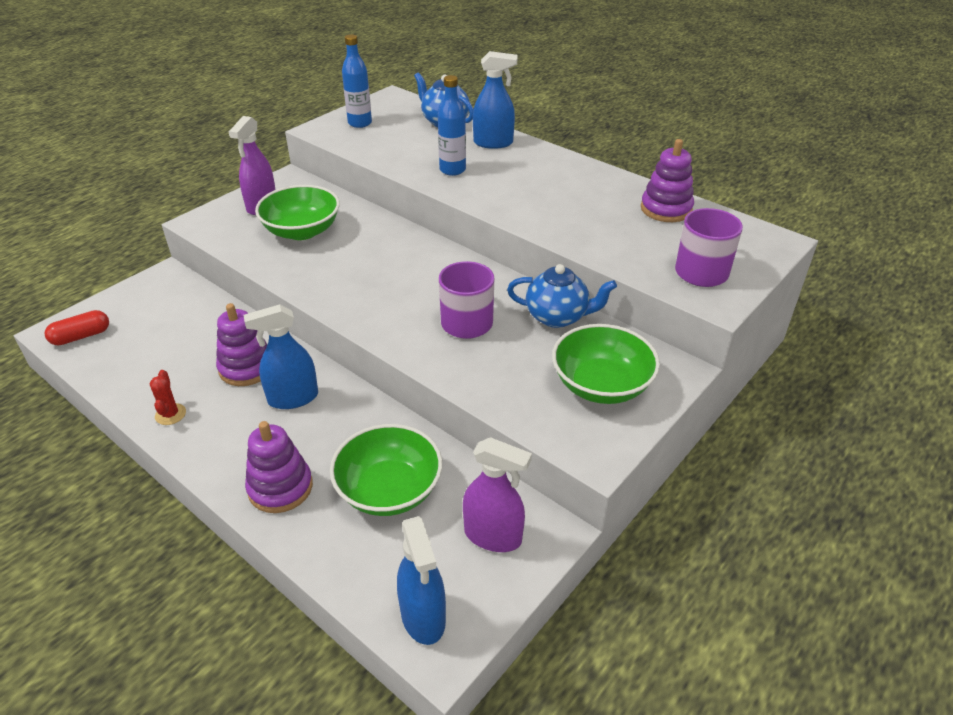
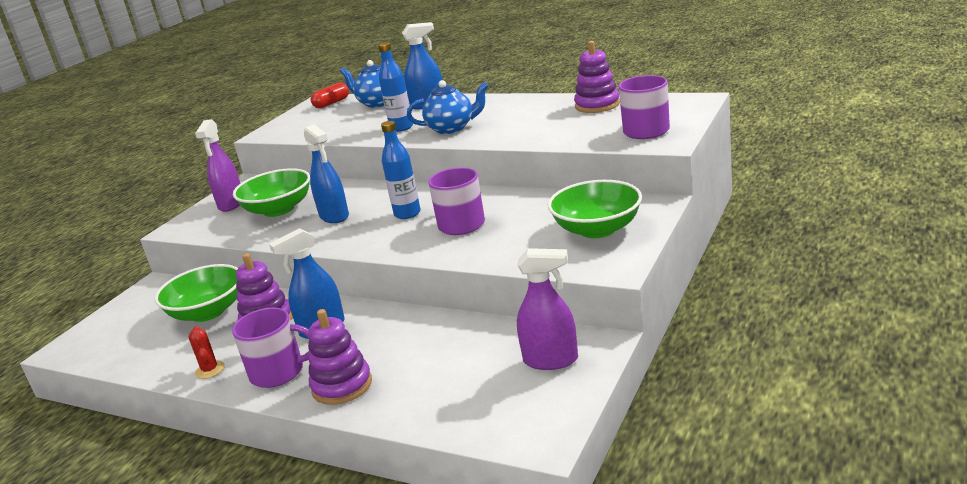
camera: 10 degrees left, 15 degrees down
red capsule [45,310,109,346] -> red capsule moved to [311,83,349,108]
green bowl [330,424,442,516] -> green bowl moved to [155,264,238,322]
blue bottle [342,35,372,128] -> blue bottle moved to [381,121,421,219]
blue spray bottle [397,516,446,645] -> blue spray bottle moved to [304,125,349,223]
blue teapot [507,264,617,328] -> blue teapot moved to [407,80,489,134]
none -> purple mug [232,307,310,388]

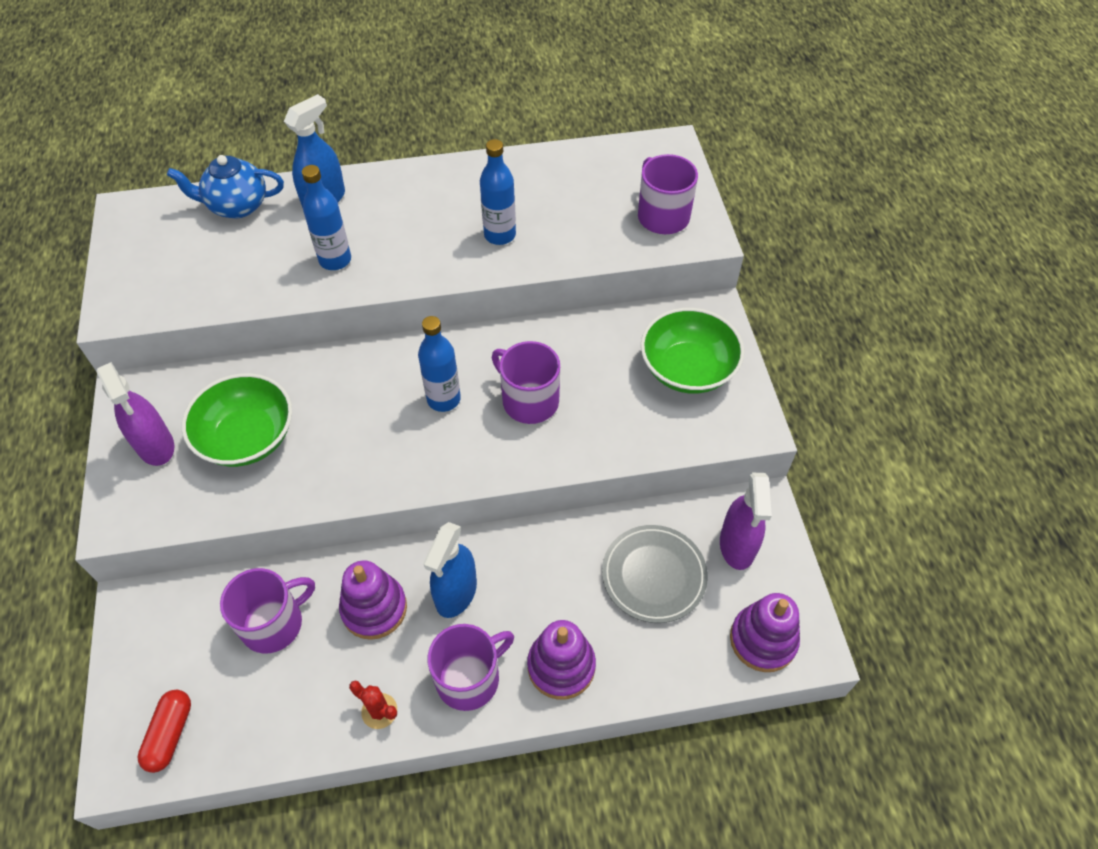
camera: 40 degrees left, 30 degrees up
green bowl [155,264,238,322] -> purple mug [220,568,315,654]
blue spray bottle [304,125,349,223] -> none
red capsule [311,83,349,108] -> red capsule moved to [138,690,191,773]
blue teapot [407,80,489,134] -> none
purple spray bottle [517,248,578,370] -> purple spray bottle turned 120 degrees clockwise [720,473,772,570]
purple stacking toy [574,41,620,113] -> purple stacking toy moved to [730,593,800,672]
none -> blue bottle [480,139,516,245]
none -> grey plate [602,525,708,623]

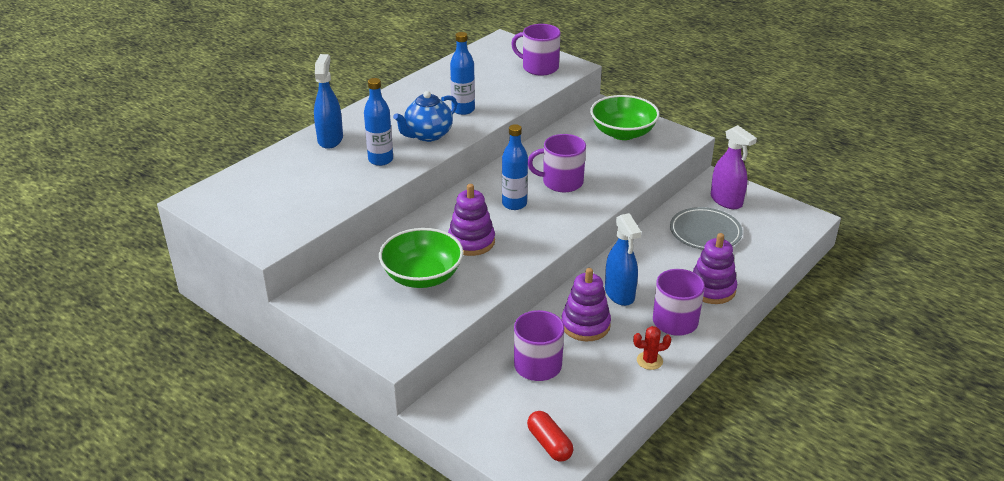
camera: 40 degrees left, 20 degrees down
purple spray bottle [96,362,174,466] -> none
blue teapot [167,155,284,218] -> blue teapot moved to [393,91,457,142]
purple stacking toy [730,593,800,672] -> purple stacking toy moved to [448,184,495,256]

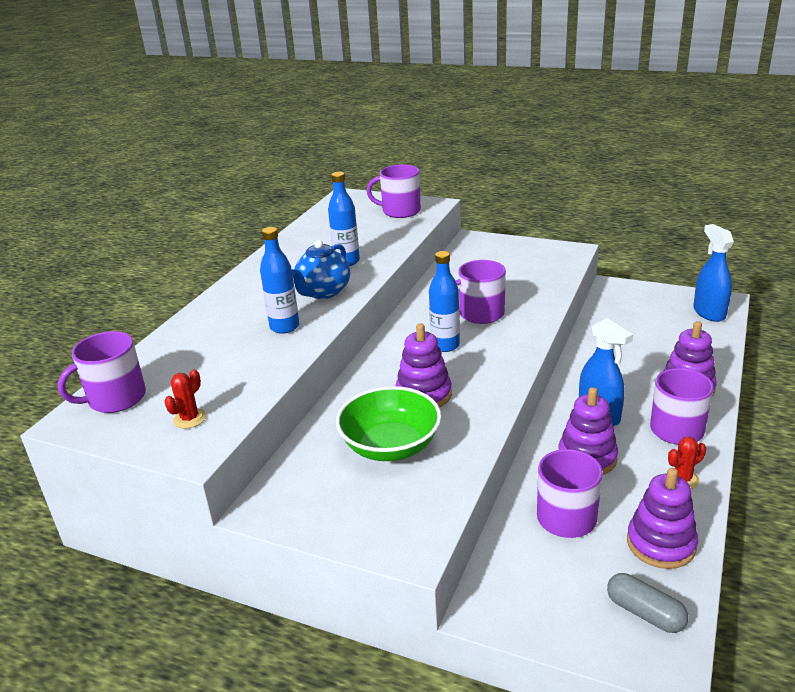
camera: 15 degrees left, 5 degrees down
blue spray bottle [314,54,343,149] -> blue spray bottle moved to [693,224,734,322]
red capsule [527,411,574,462] -> grey capsule [607,573,689,633]
green bowl [590,95,660,140] -> none
grey plate [670,207,743,250] -> none
purple spray bottle [711,125,757,209] -> none
none -> purple mug [58,331,146,413]
none -> red cactus [164,369,206,429]
none -> purple stacking toy [627,468,698,569]

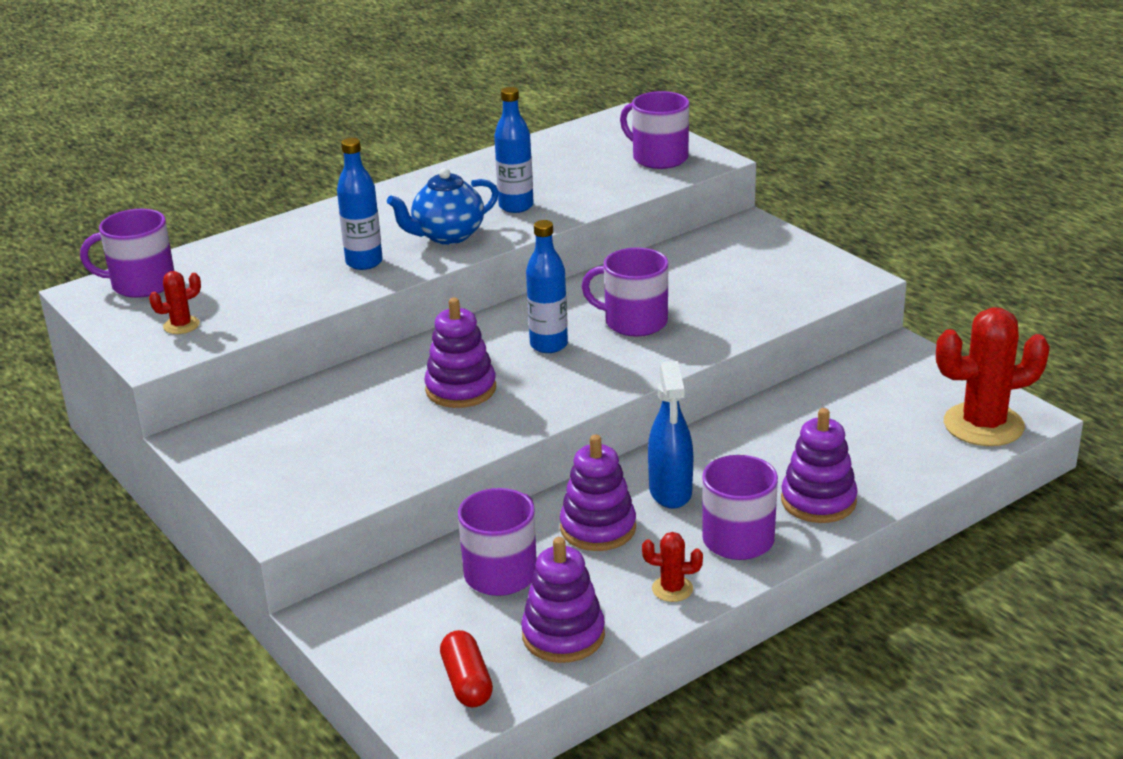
camera: 30 degrees right, 0 degrees up
green bowl [336,386,441,461] -> none
grey capsule [607,573,689,633] -> red capsule [440,630,493,707]
blue spray bottle [693,224,734,322] -> red cactus [936,307,1050,446]

